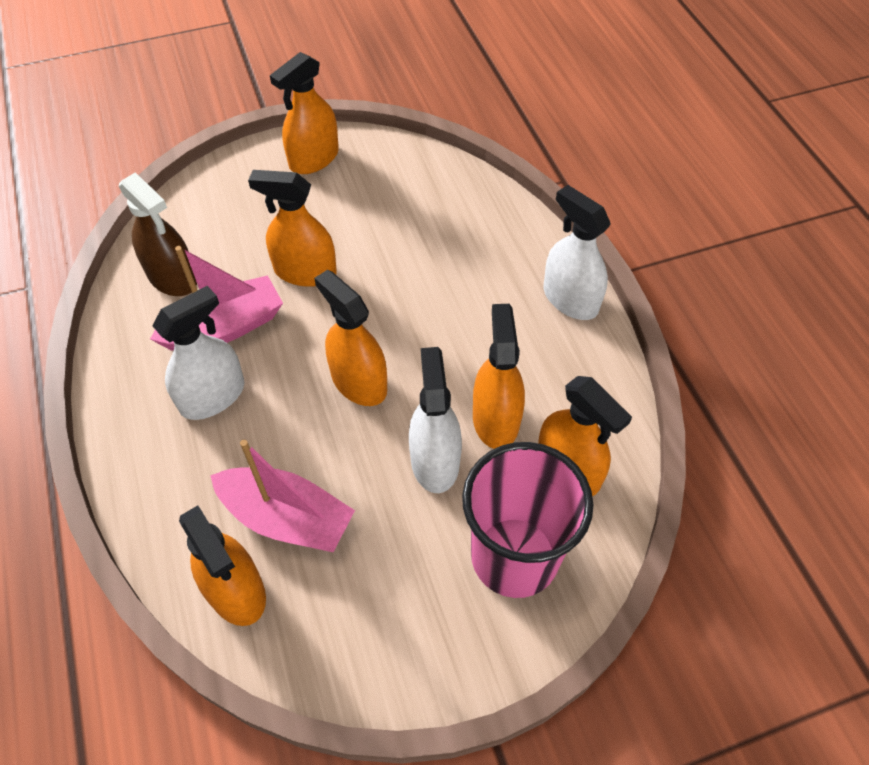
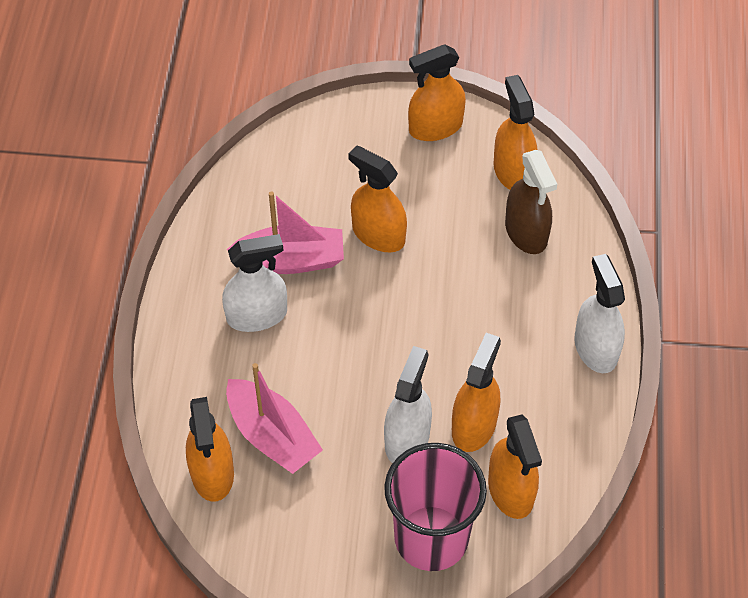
camera: 25 degrees right, 0 degrees up
brown spray bottle [119,172,197,296] -> brown spray bottle moved to [505,150,557,254]
orange spray bottle [314,270,387,406] -> orange spray bottle moved to [493,75,538,190]

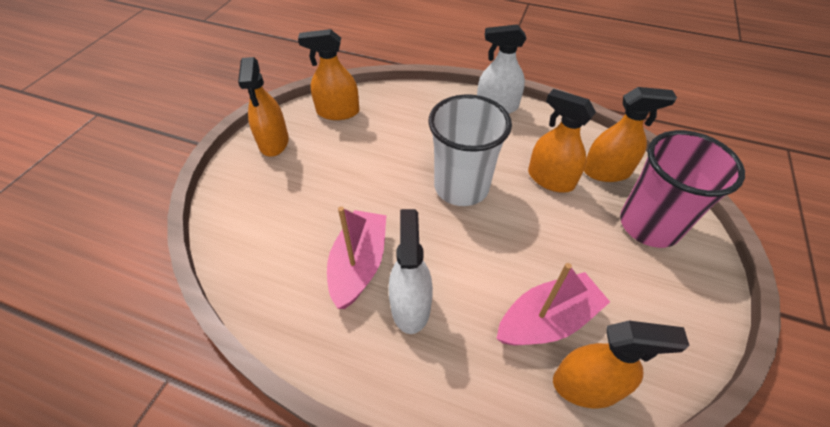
camera: 75 degrees left, 5 degrees down
orange spray bottle [348,145,407,252] -> none
white spray bottle [384,346,432,463] -> none
brown spray bottle [505,150,557,254] -> none
none -> white cup [428,94,512,206]

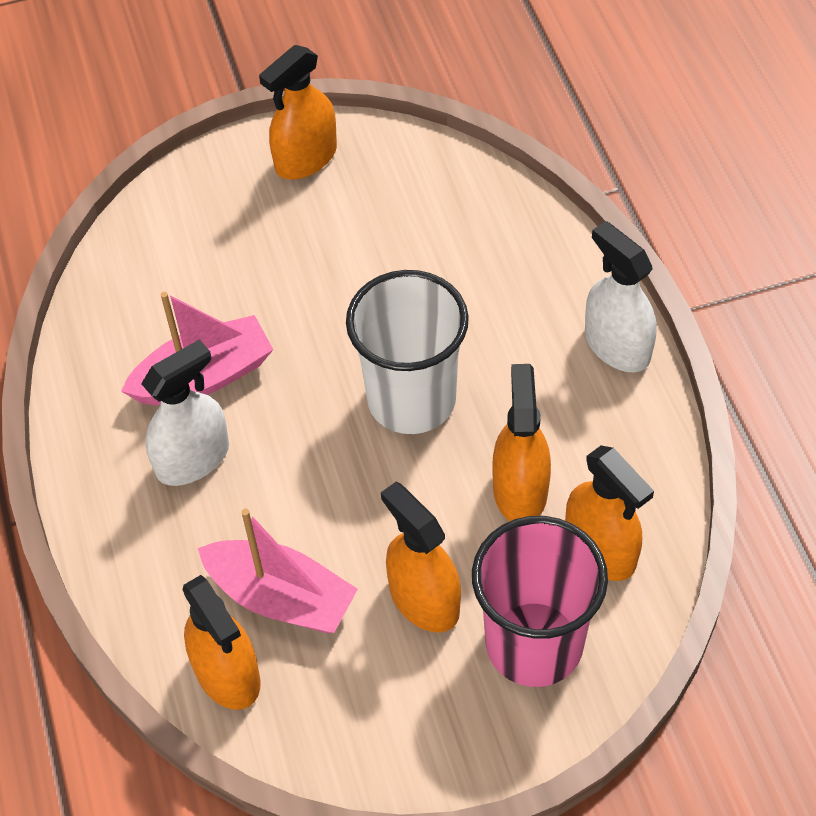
camera: 55 degrees right, 5 degrees up
orange spray bottle [298,29,360,120] -> orange spray bottle moved to [381,482,461,633]

